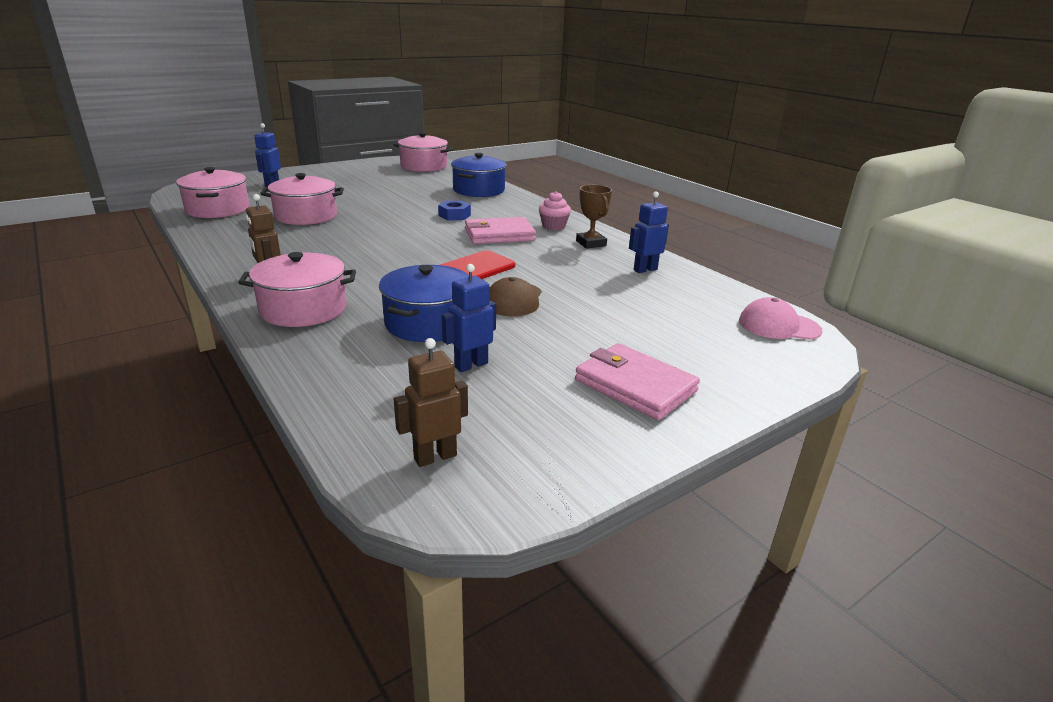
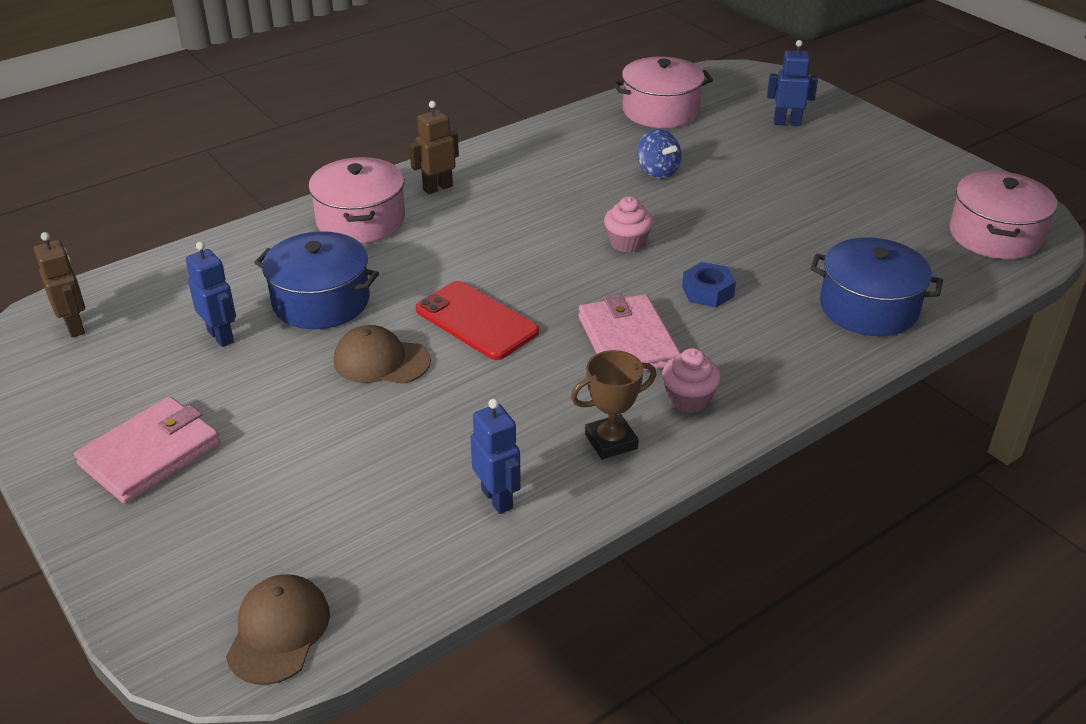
camera: 90 degrees right, 10 degrees up
pink pot [260,173,344,225] -> blue spinning top [637,129,681,179]
pink cap [739,297,823,340] -> brown cap [226,574,330,685]
none -> pink cupcake [604,196,653,253]

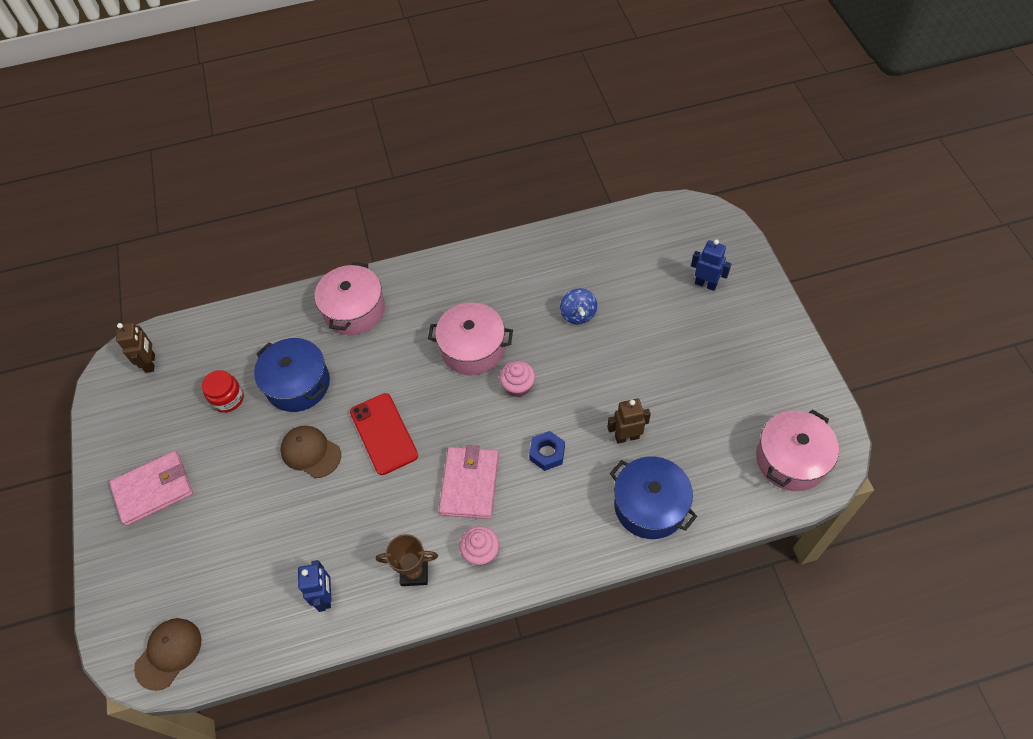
camera: 25 degrees right, 20 degrees up
blue robot [186,241,236,347] -> red jar [202,370,244,413]
brown robot [409,101,459,194] -> brown robot moved to [607,398,651,444]
pink pot [612,56,713,128] -> pink pot moved to [428,303,513,375]

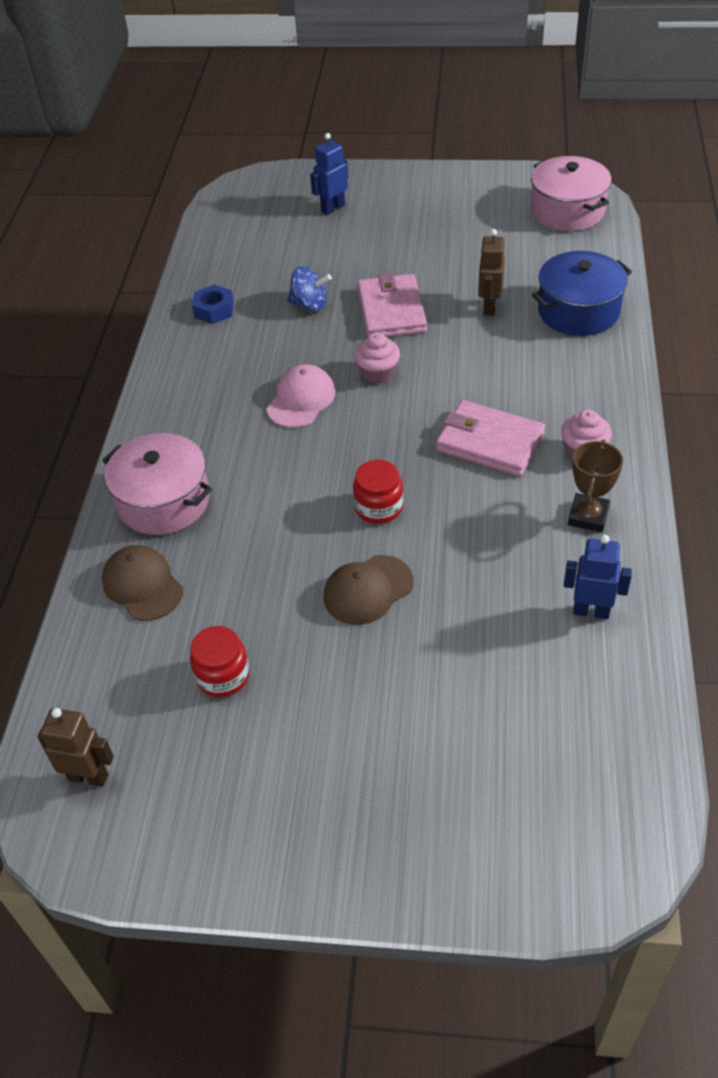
camera: 70 degrees left, 10 degrees down
pink wallet [109,451,193,526] -> pink wallet moved to [357,272,427,337]
brown cap [134,618,201,691] -> brown cap moved to [102,545,183,621]
blue pot [254,338,330,412] -> none
red phone [350,393,418,475] -> red jar [353,460,403,524]
pink pot [428,303,513,375] -> pink cap [267,364,335,428]
blue nut [529,431,565,471] -> blue nut moved to [192,285,234,324]

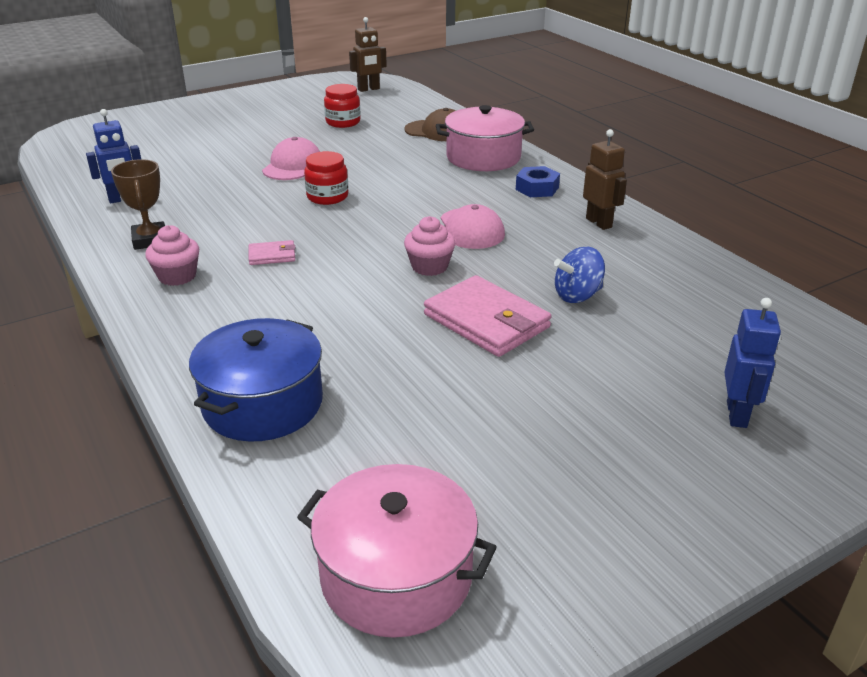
camera: 140 degrees right, 15 degrees down
blue nut [192,285,234,324] -> blue nut moved to [516,166,560,197]
brown cap [323,555,413,625] -> pink cap [262,137,320,180]
pink wallet [436,400,545,476] -> pink wallet [249,240,296,265], size x0.48
brown robot [478,229,505,316] -> brown robot moved to [583,129,627,230]

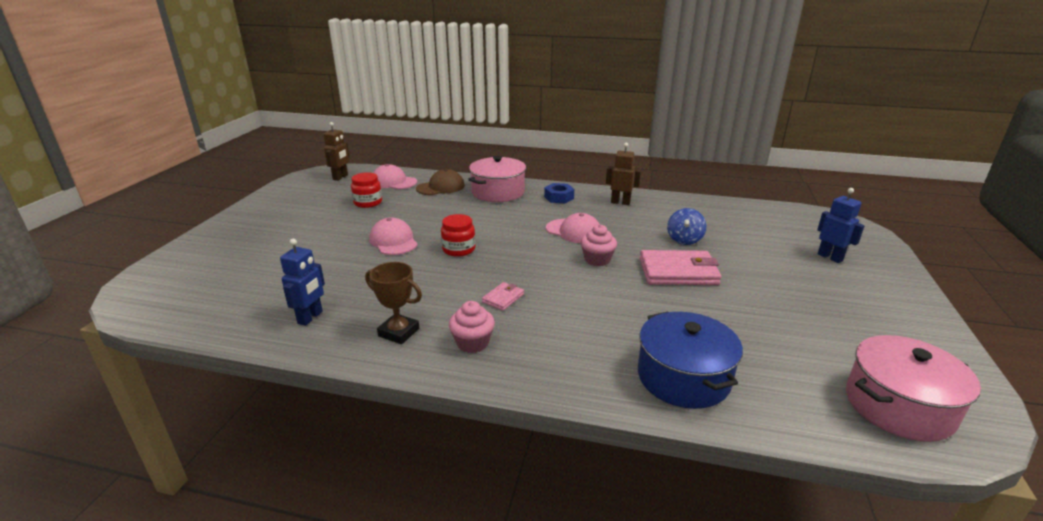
camera: 45 degrees left, 5 degrees down
none -> pink cap [373,164,417,189]

